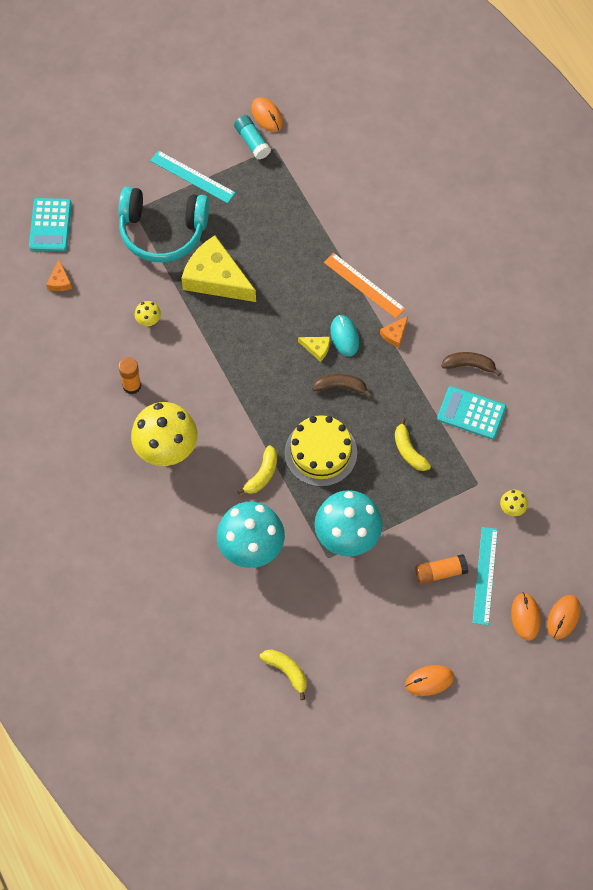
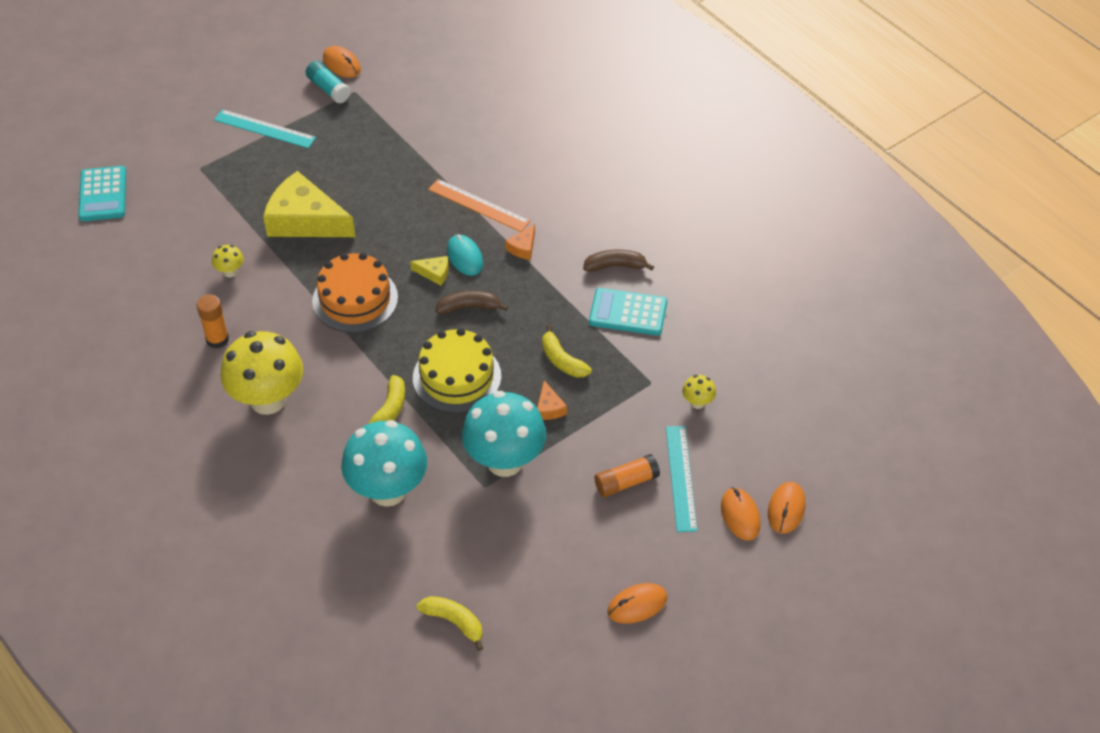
camera: 10 degrees left, 15 degrees down
orange cheese [46,260,72,291] -> orange cheese moved to [537,380,567,420]
turquoise headphones [118,187,209,262] -> none
none -> orange cake [312,253,398,332]

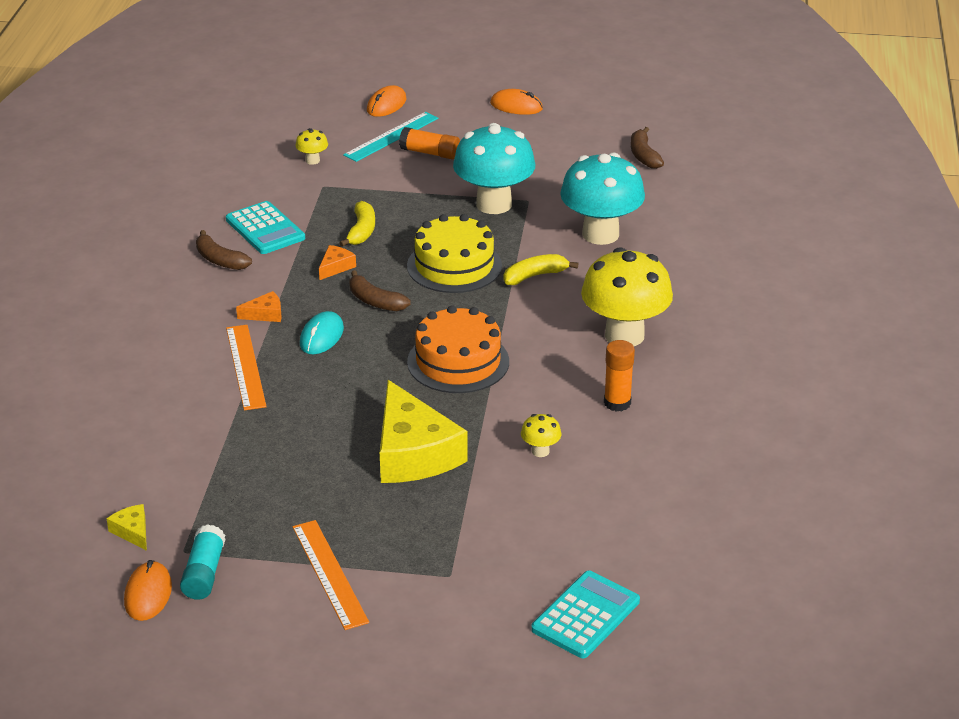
camera: 135 degrees left, 15 degrees down
turquoise ruler [214,109,316,148] -> orange ruler [293,520,369,630]
yellow cheese [410,256,449,286] -> yellow cheese moved to [106,504,147,551]
yellow banana [417,596,483,651] -> brown banana [631,127,664,169]
orange cheese [537,380,567,420] -> orange cheese moved to [319,245,356,280]
orange mouse [768,482,806,534] -> none

